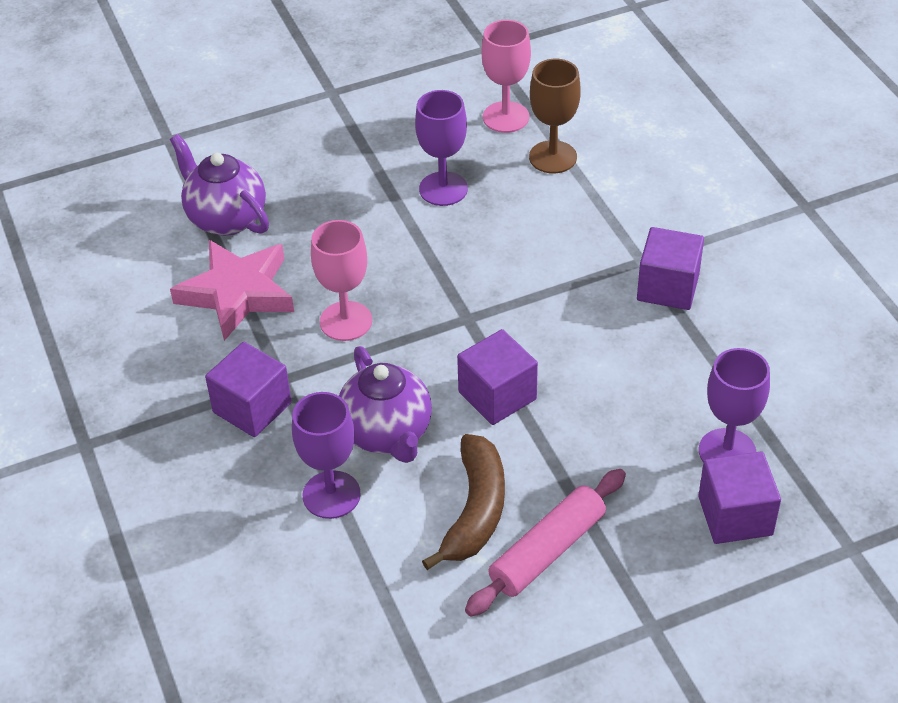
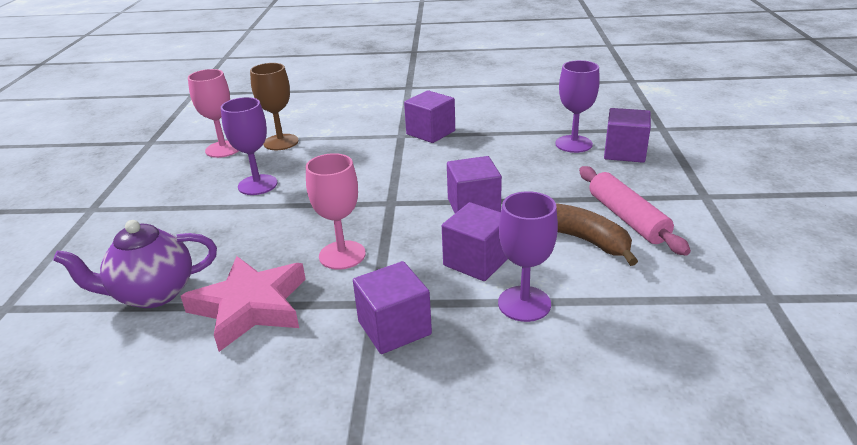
camera: 65 degrees left, 15 degrees down
purple teapot [339,346,432,463] -> purple cube [442,202,508,281]

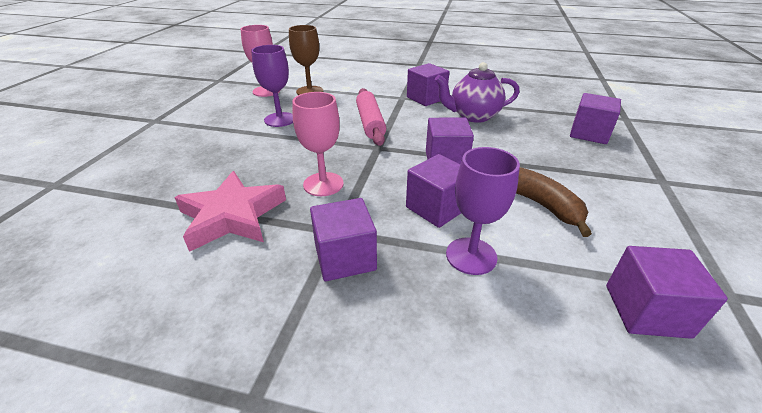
camera: 10 degrees right, 5 degrees up
purple teapot [53,220,217,308] -> purple teapot moved to [435,62,519,123]
purple goblet [555,60,600,153] -> none
pink rolling pin [579,166,691,256] -> pink rolling pin moved to [356,88,386,146]
none -> purple cube [606,246,728,339]

